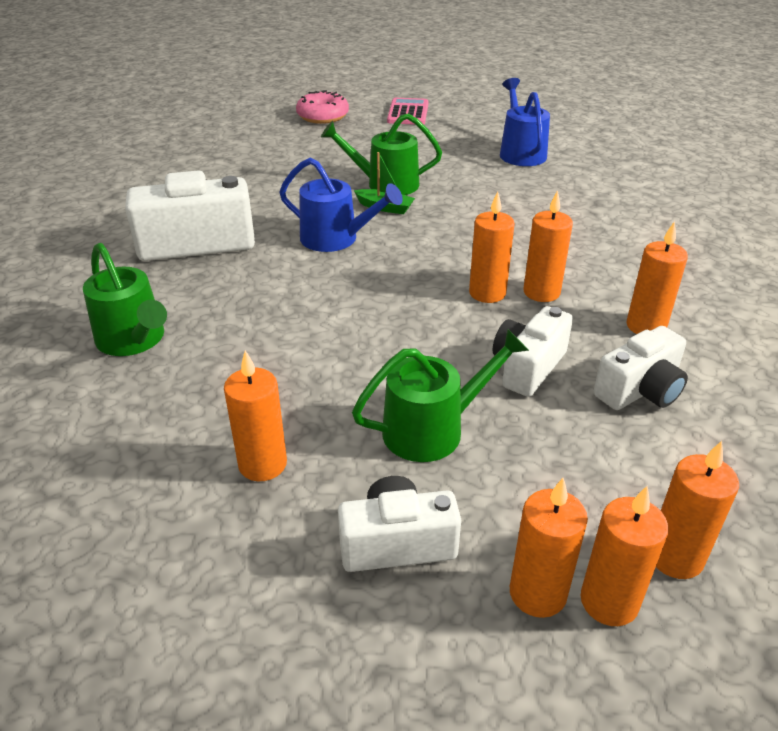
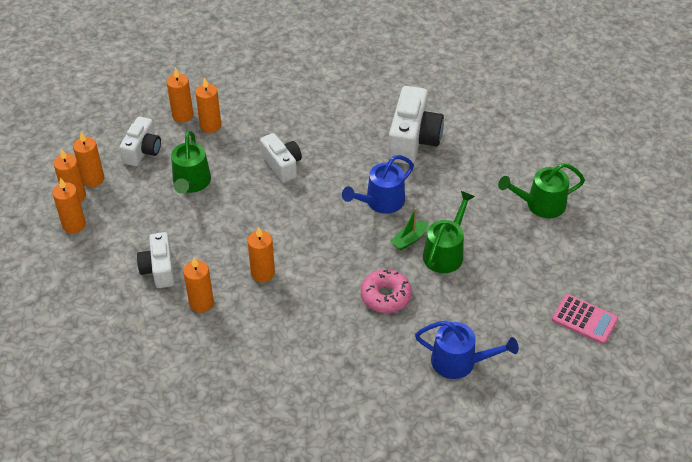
camera: 115 degrees right, 10 degrees up
green watering can [83,243,167,356] -> green watering can moved to [498,163,585,218]
pink donut [296,90,349,124] -> pink donut moved to [361,269,412,313]
orange candle [469,191,515,303] -> orange candle moved to [167,67,193,123]
white camera [493,306,573,397] -> white camera moved to [260,133,302,183]

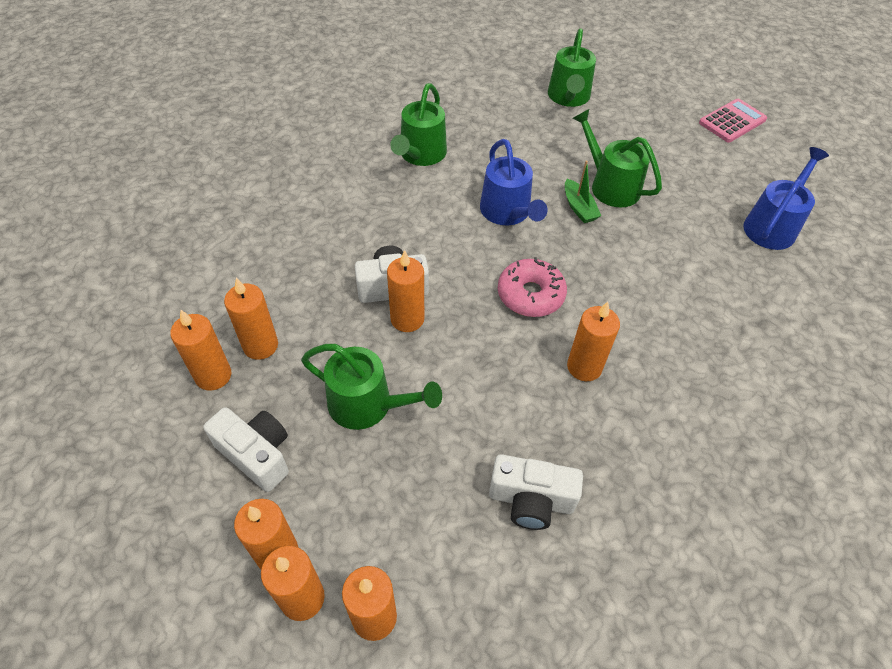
camera: 70 degrees left, 5 degrees up
orange candle [183,257,214,313] -> orange candle moved to [387,250,424,332]
pink donut [361,269,412,313] -> pink donut moved to [498,257,567,317]
white camera [388,86,444,164] -> green watering can [390,83,447,166]

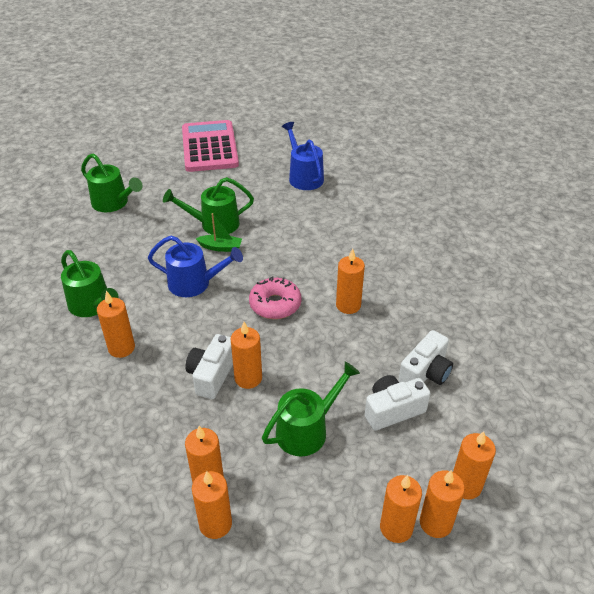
camera: 60 degrees left, 10 degrees down
white camera [203,407,289,492] -> white camera moved to [365,375,431,431]
pink calculator [699,99,767,142] -> pink calculator [182,120,239,172], size x1.78
none -> orange candle [97,291,135,358]

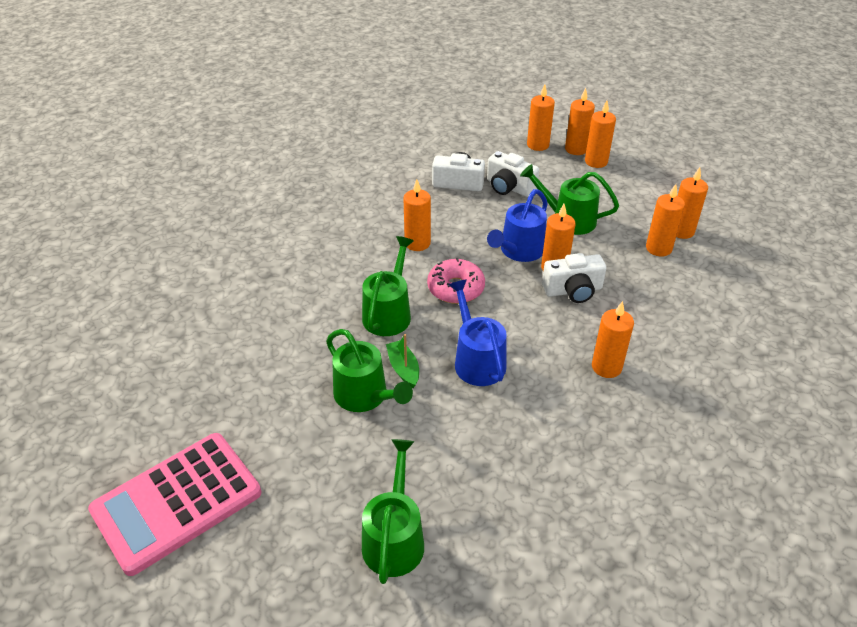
camera: 120 degrees left, 0 degrees up
green watering can [61,250,118,317] -> green watering can moved to [362,236,414,336]
blue watering can [282,122,324,190] -> blue watering can moved to [487,189,548,262]

